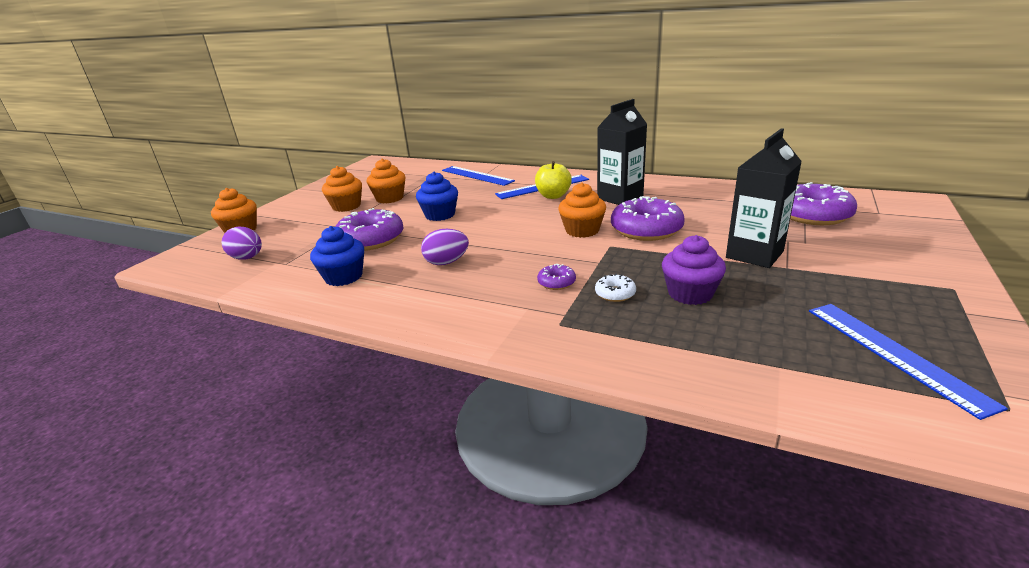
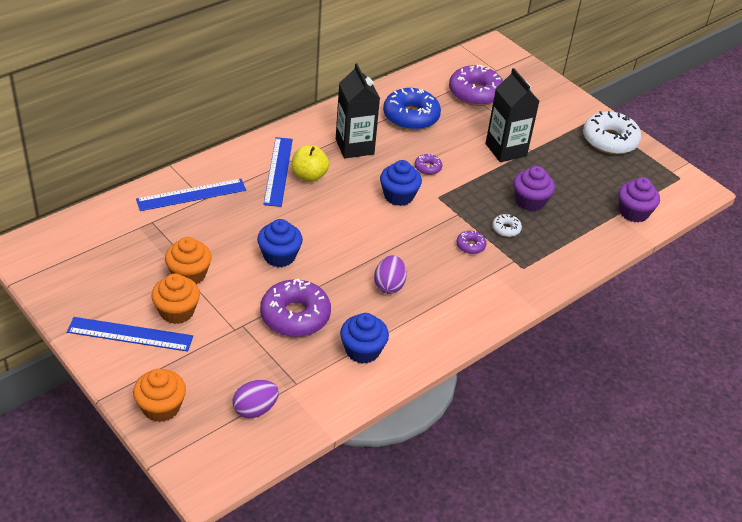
camera: 70 degrees left, 15 degrees up
orange cupcake [558,182,606,238] -> blue cupcake [380,160,422,206]
purple donut [611,196,685,241] -> purple donut [415,154,442,175], size x0.46
blue ruler [809,304,1008,420] -> blue ruler moved to [67,317,193,352]
none -> blue donut [383,88,441,130]
none -> white donut [583,111,641,155]
none -> purple cupcake [618,177,660,223]

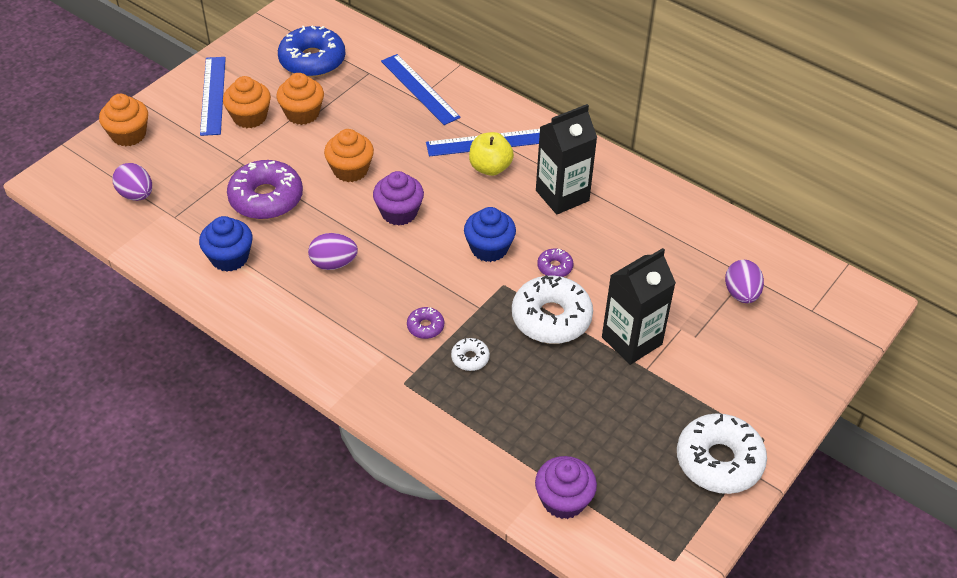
camera: 80 degrees right, 5 degrees up
blue cupcake [257,219,303,267] -> orange cupcake [324,129,374,182]
blue donut [383,88,441,130] -> blue donut moved to [278,26,345,77]
purple donut [449,65,503,106] -> purple egg [725,260,764,303]
purple cupcake [514,166,555,211] -> purple cupcake moved to [373,171,424,226]
none -> white donut [512,275,593,344]

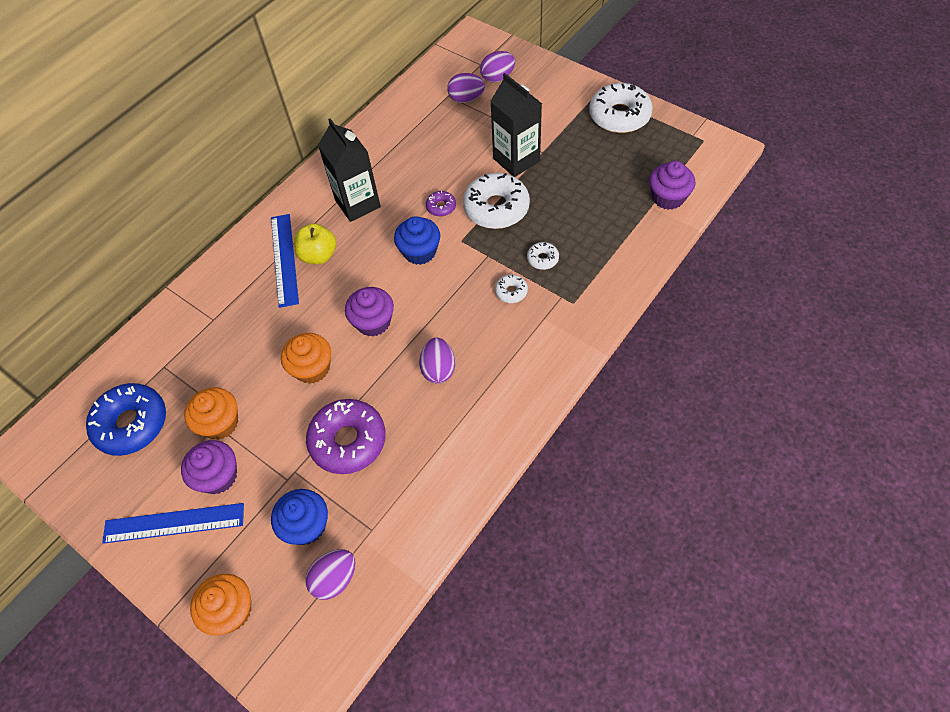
camera: 85 degrees left, 10 degrees up
blue cupcake [199,216,252,272] -> blue cupcake moved to [271,489,328,545]
orange cupcake [223,76,271,128] -> purple cupcake [181,440,237,494]
blue ruler [381,54,461,125] -> none
purple donut [407,307,444,339] -> white donut [495,274,528,303]
none -> purple egg [480,51,515,83]

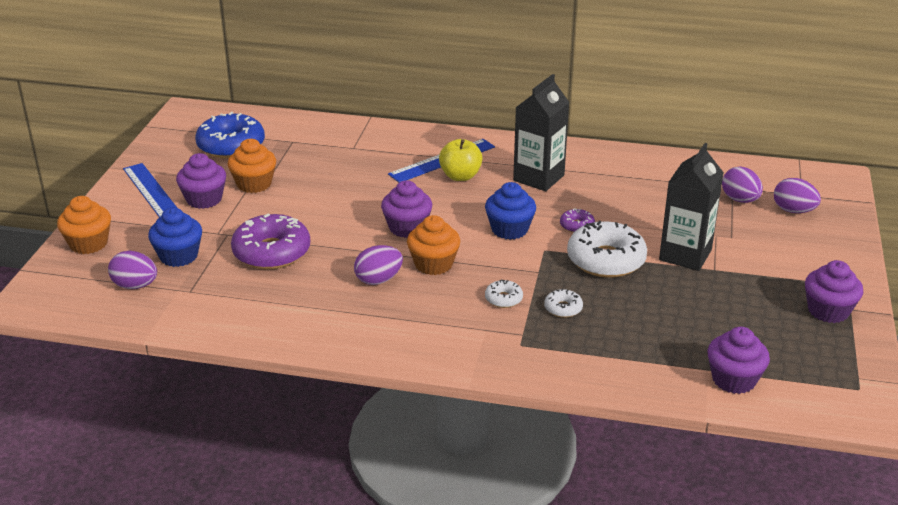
camera: 60 degrees right, 25 degrees down
orange cupcake [281,333,331,384] -> orange cupcake moved to [407,215,460,275]
white donut [589,83,653,133] -> purple cupcake [805,260,863,323]

